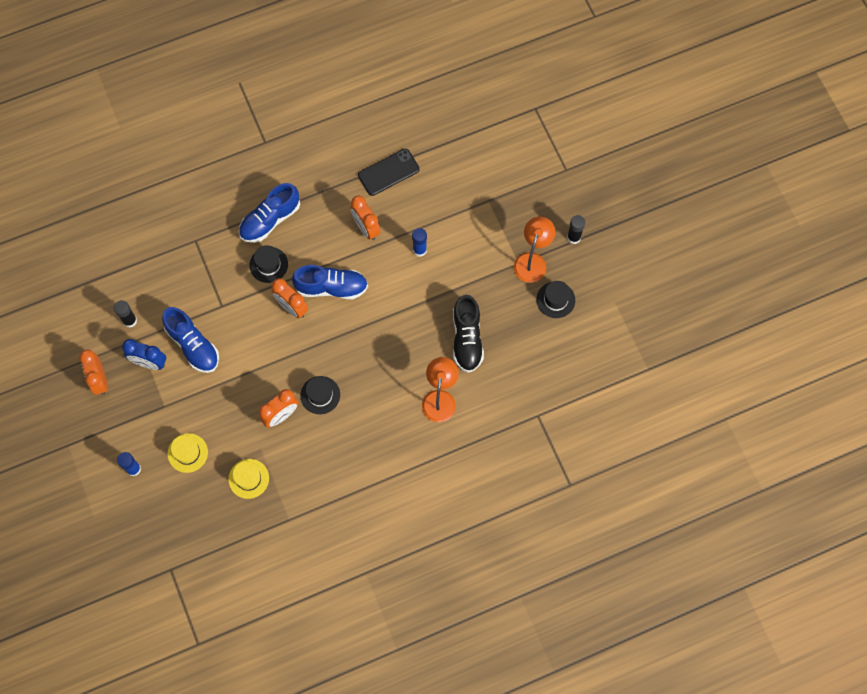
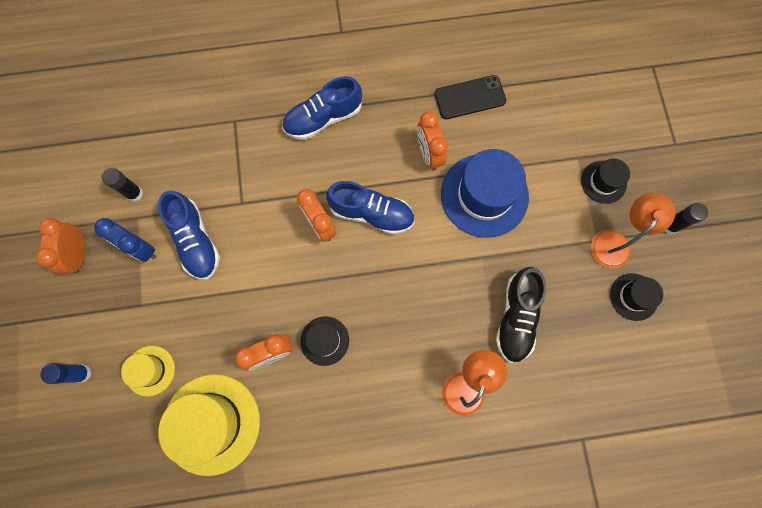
camera: 15 degrees right, 5 degrees up
yellow hat [228,459,269,499] -> yellow hat [158,374,260,476], size x1.92
black hat [249,245,288,283] -> black hat moved to [581,159,630,204]
blue glue stick [412,228,427,257] -> blue hat [441,149,529,238]

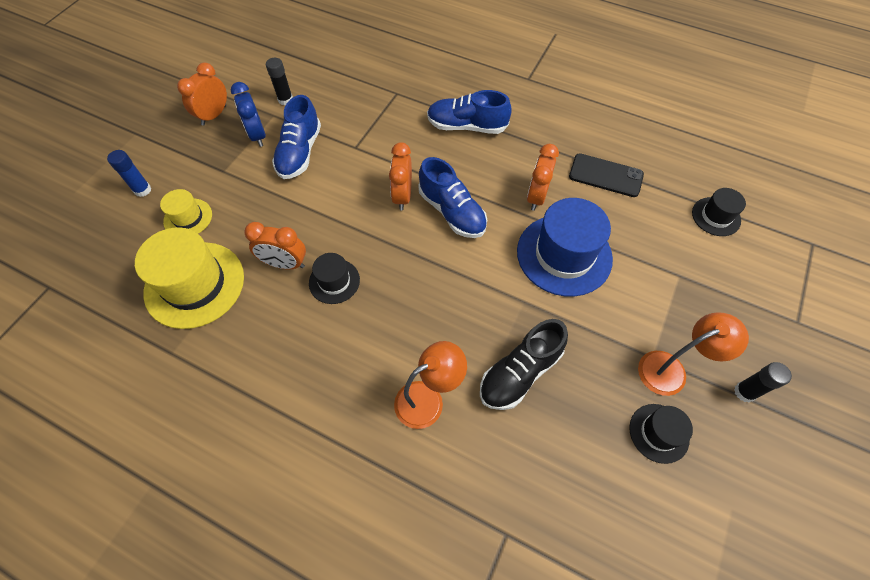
camera: 35 degrees right, 15 degrees down
black hat [581,159,630,204] -> black hat moved to [692,188,746,236]

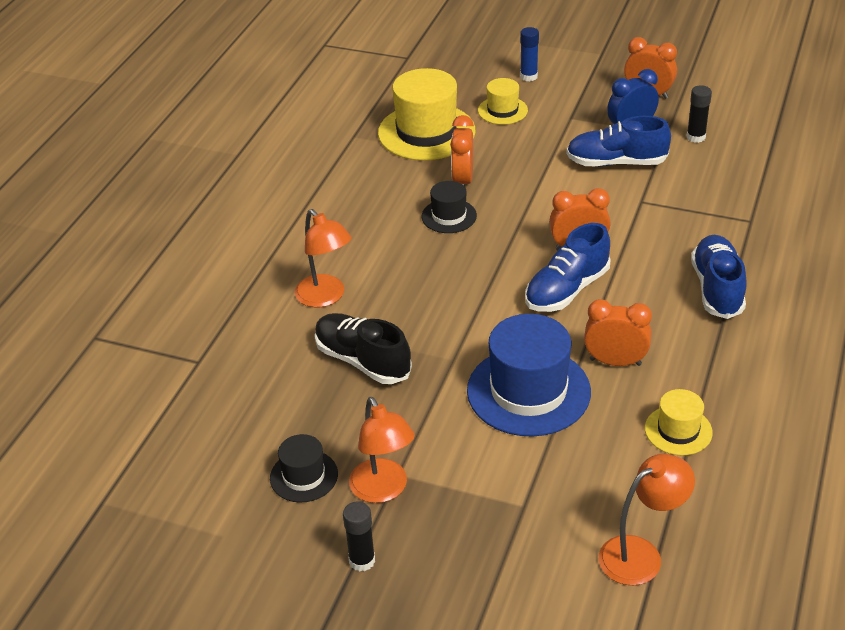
camera: 85 degrees right, 20 degrees down
black phone [569,153,644,197] -> yellow hat [645,389,713,455]
black hat [692,188,746,236] -> orange lamp [599,454,695,585]

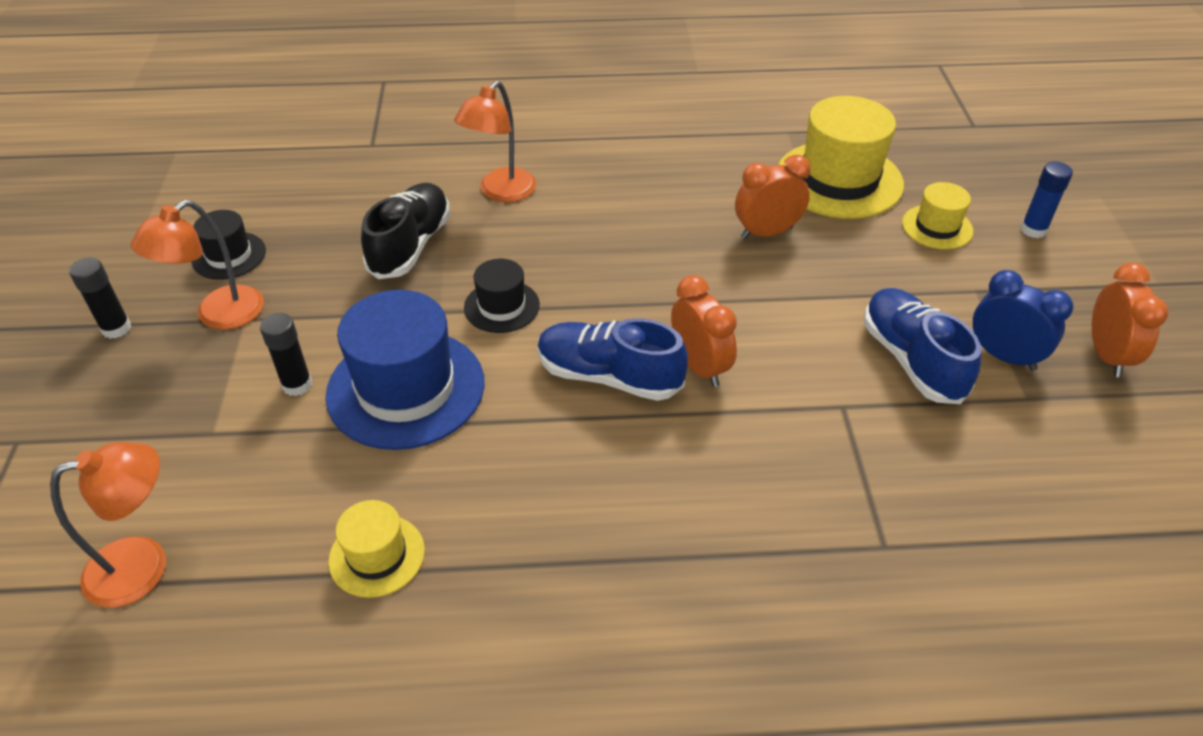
camera: 65 degrees right, 5 degrees up
black hat [422,181,477,233] -> black hat moved to [464,259,540,333]
orange clock [584,299,652,366] -> none
orange lamp [599,454,695,585] -> orange lamp turned 60 degrees counterclockwise [50,442,166,608]
black glue stick [687,85,712,143] -> black glue stick moved to [260,313,312,396]
blue shoe [691,235,747,319] -> none

